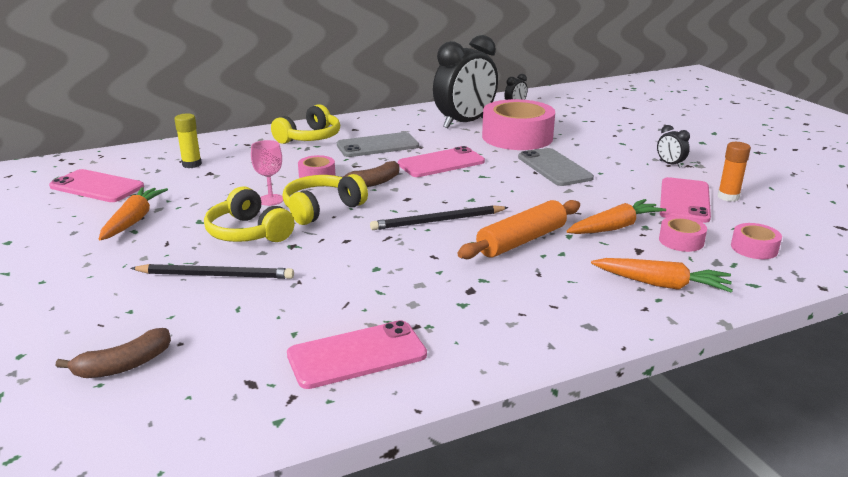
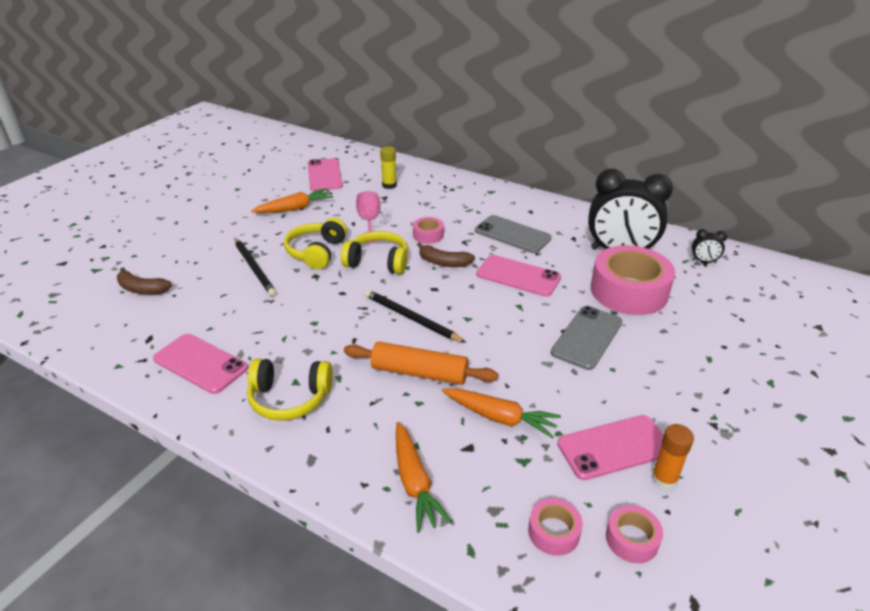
camera: 55 degrees right, 10 degrees up
yellow headphones [271,104,340,144] -> yellow headphones moved to [247,358,333,421]
black clock [657,125,690,168] -> none
pink tape [659,216,707,252] -> pink tape moved to [606,505,663,563]

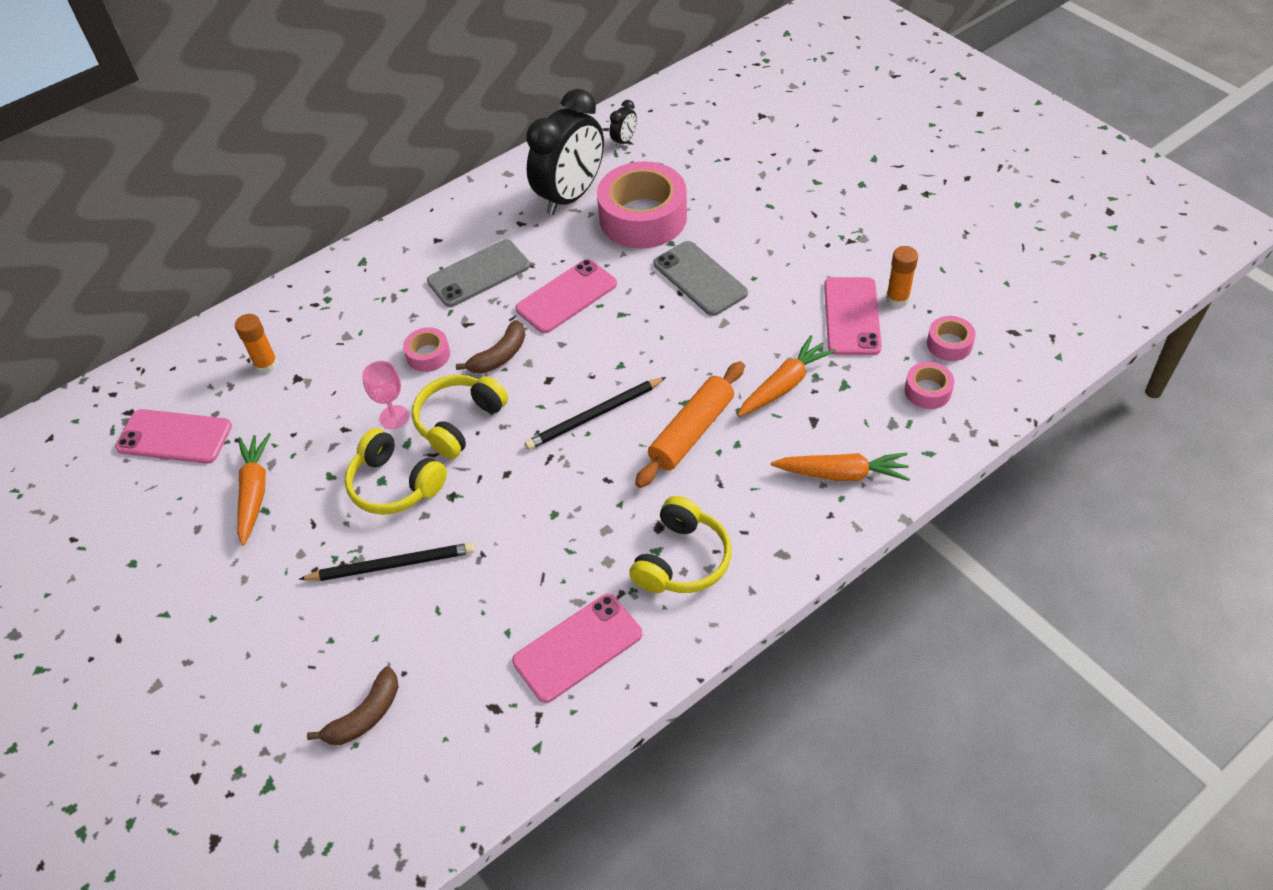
camera: 65 degrees left, 15 degrees up
yellow glue stick [380,146,397,189] -> orange glue stick [235,314,278,374]

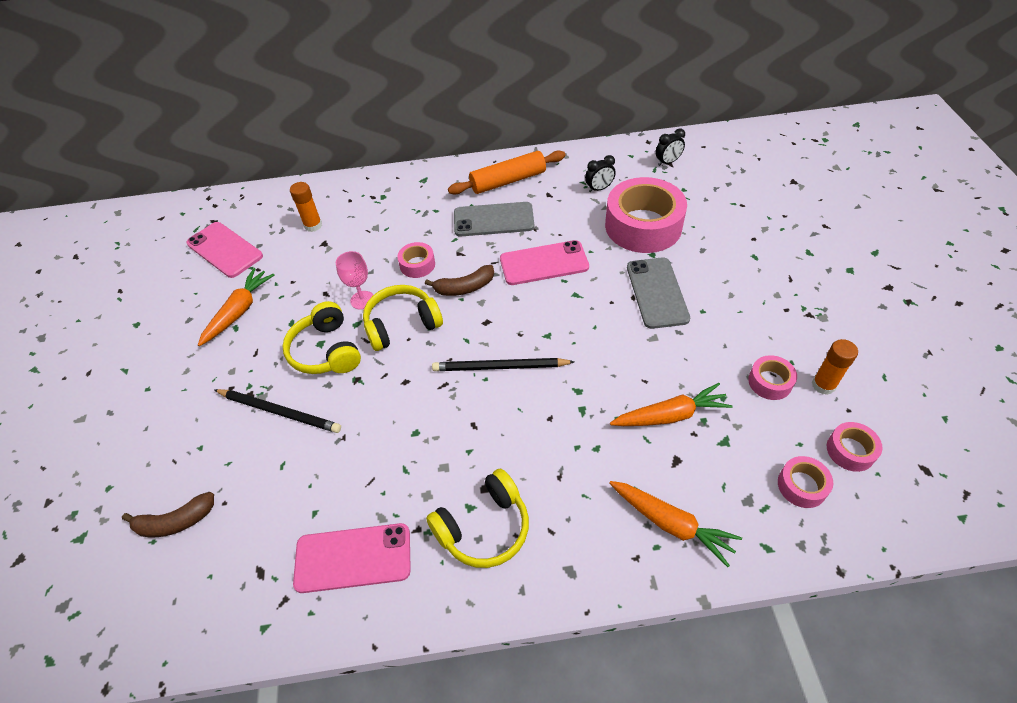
camera: 30 degrees right, 0 degrees up
black clock [526,89,604,215] -> black clock [585,155,616,192], size x0.40
orange rolling pin [635,361,744,488] -> orange rolling pin moved to [448,150,566,195]
pink phone [824,277,882,355] -> pink tape [748,355,797,400]

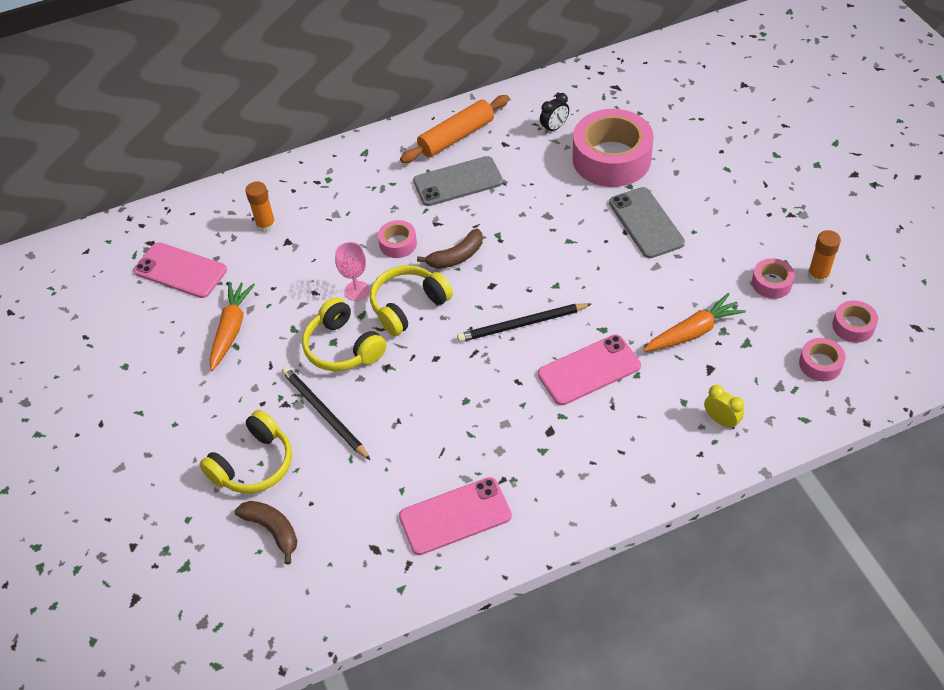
camera: 15 degrees left, 0 degrees up
brown banana [122,492,214,537] -> brown banana turned 105 degrees counterclockwise [235,501,297,565]
black pencil [214,389,341,433] -> black pencil turned 135 degrees counterclockwise [281,366,371,461]
yellow headphones [426,469,529,568] -> yellow headphones moved to [199,410,292,493]
pink phone [500,240,589,285] -> pink phone moved to [538,334,641,405]
orange carrot [609,481,742,567] -> yellow clock [704,385,744,429]
black clock [656,128,685,166] -> none

